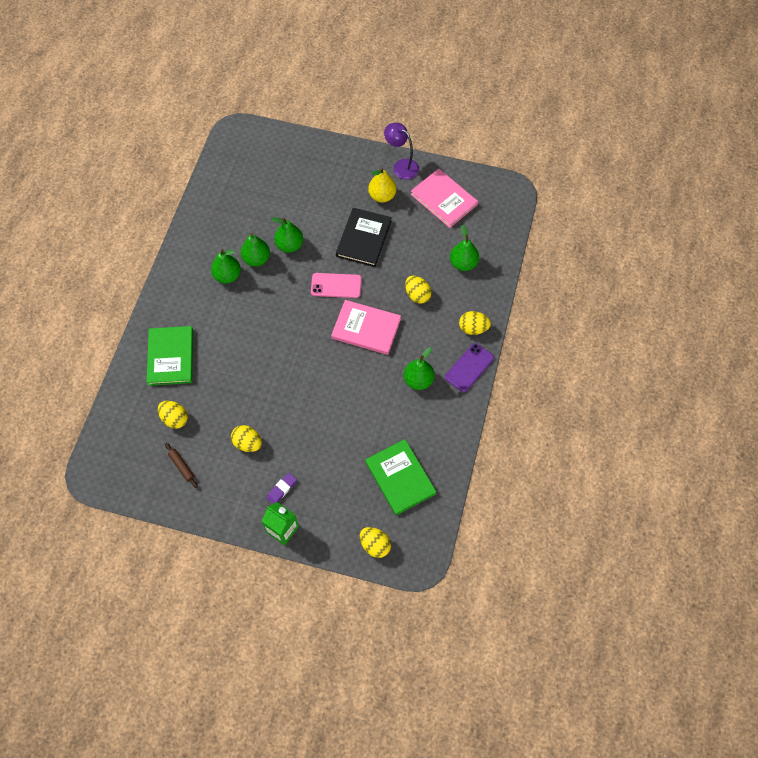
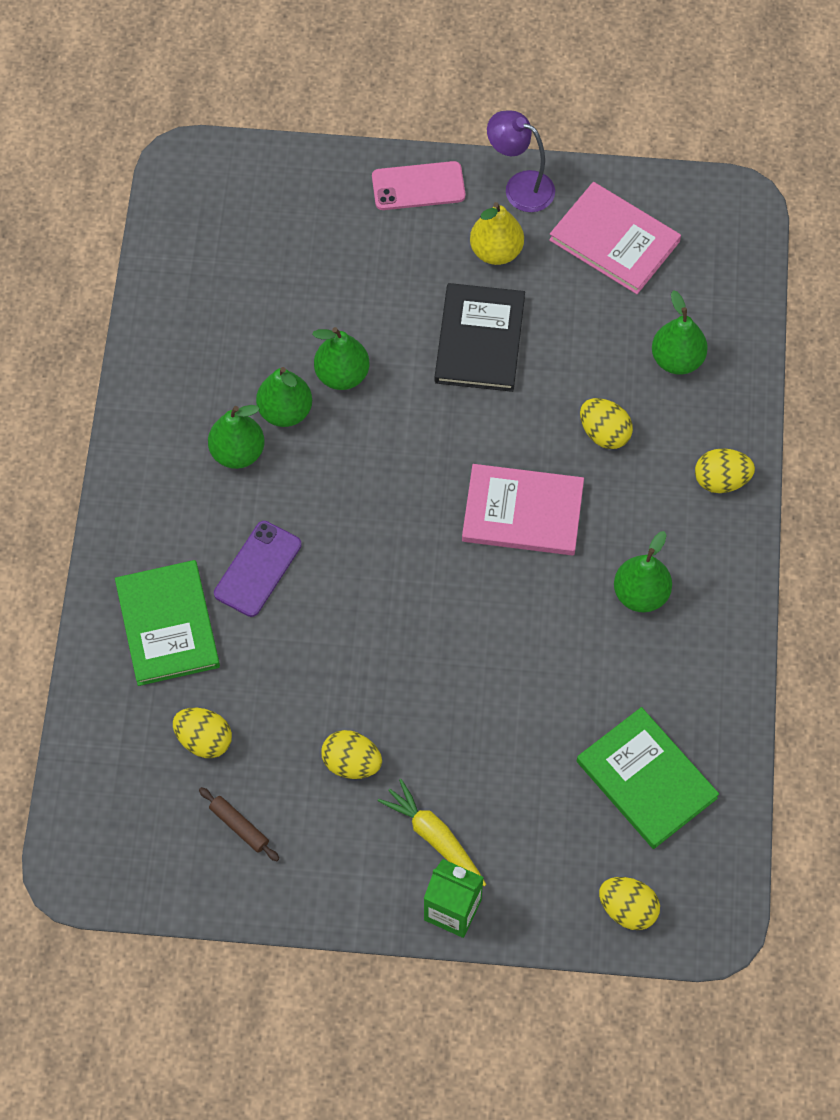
camera: 10 degrees left, 0 degrees up
purple eraser [266,473,297,504] -> yellow carrot [378,779,486,886]
pink phone [311,273,362,298] -> pink phone moved to [372,161,465,210]
purple phone [445,343,494,392] -> purple phone moved to [214,521,302,617]

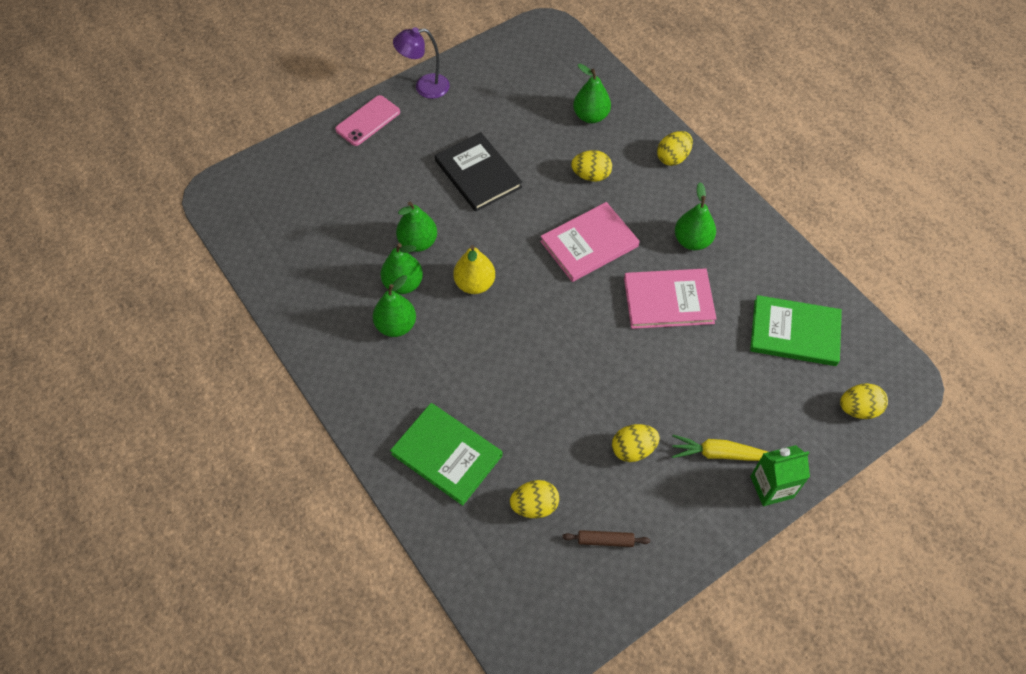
camera: 40 degrees left, 5 degrees down
purple phone [214,521,302,617] -> none
yellow pear [470,202,524,265] -> yellow pear moved to [453,245,495,294]
pink book [549,182,681,294] -> pink book moved to [624,269,717,329]

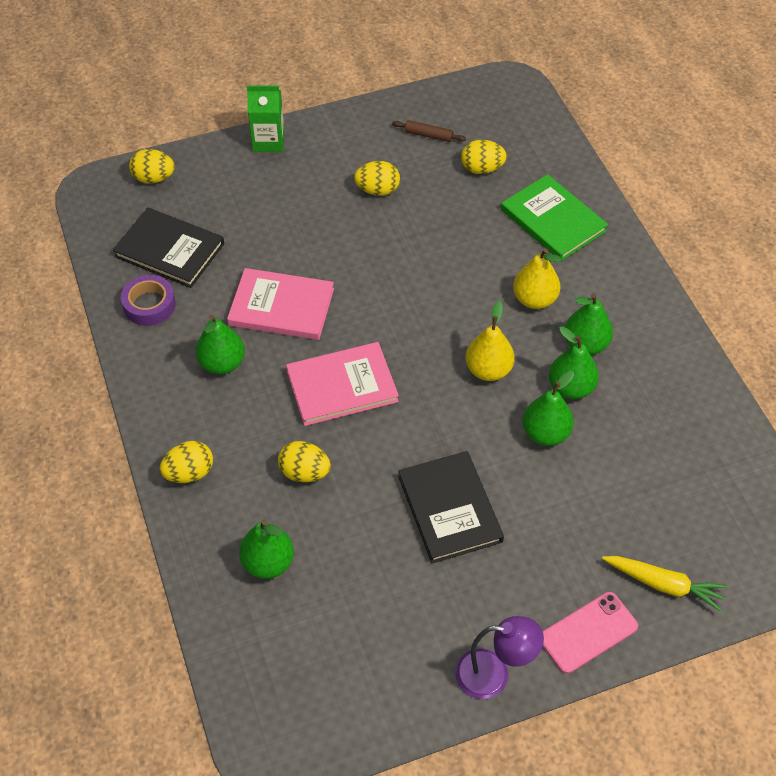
camera: 165 degrees left, 5 degrees down
yellow carrot [672,435,768,461] -> yellow carrot moved to [602,556,728,612]
green book [750,295,842,366] -> black book [113,208,224,288]
none -> purple tape [121,275,176,326]
none -> yellow pear [513,249,562,309]

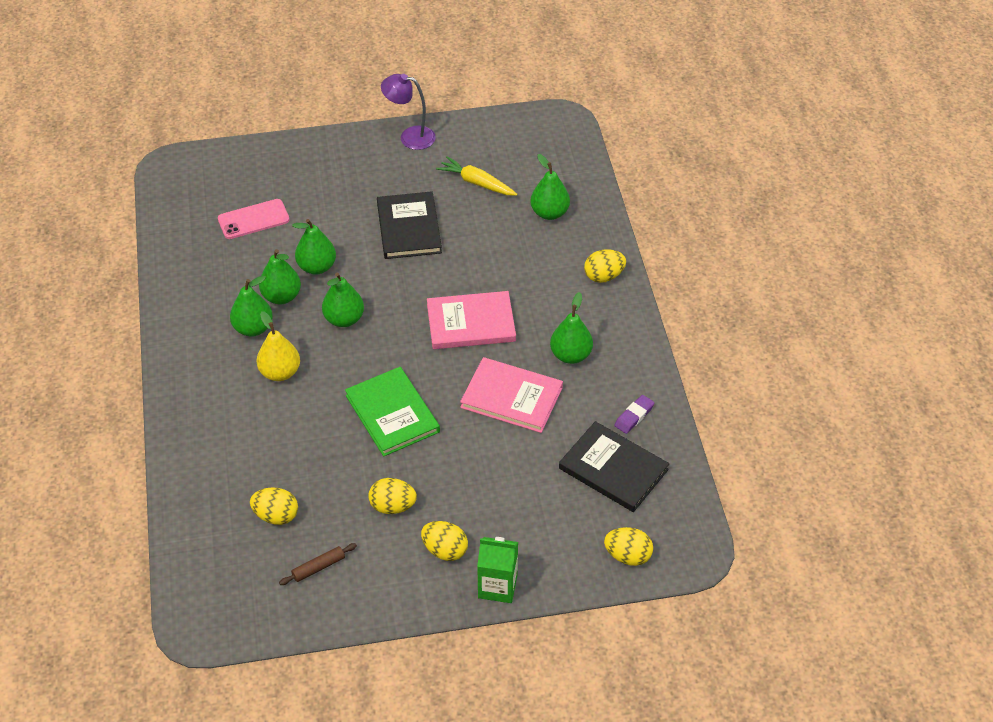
camera: 170 degrees left, 5 degrees down
purple tape [121,275,176,326] -> purple eraser [614,395,654,434]
yellow egg [278,441,331,482] -> yellow egg moved to [421,521,468,561]
brown rolling pin [392,120,466,142] -> brown rolling pin turned 60 degrees counterclockwise [279,543,357,585]
yellow pear [466,301,515,381] -> green pear [322,273,364,327]
green book [501,174,608,261] -> green book moved to [345,367,440,457]
pink phone [543,592,638,674] -> pink phone moved to [218,199,290,239]
yellow carrot [602,556,728,612] -> yellow carrot moved to [436,156,517,196]

